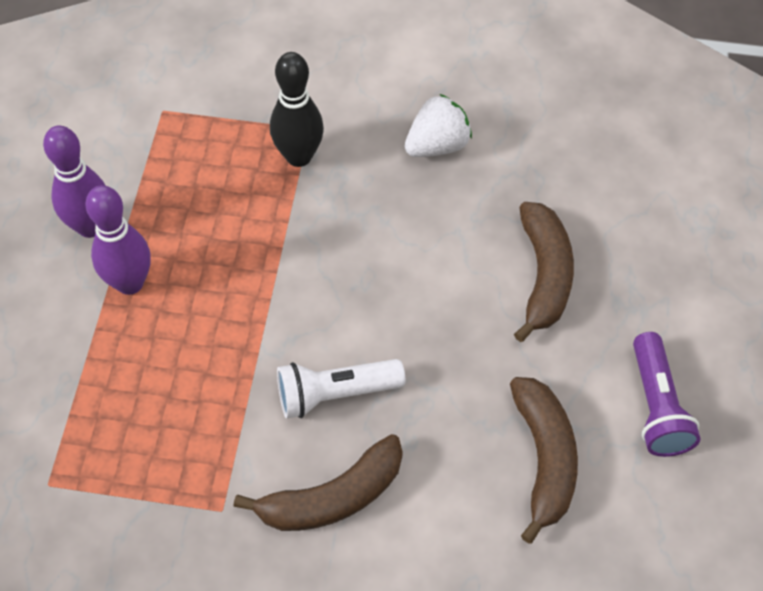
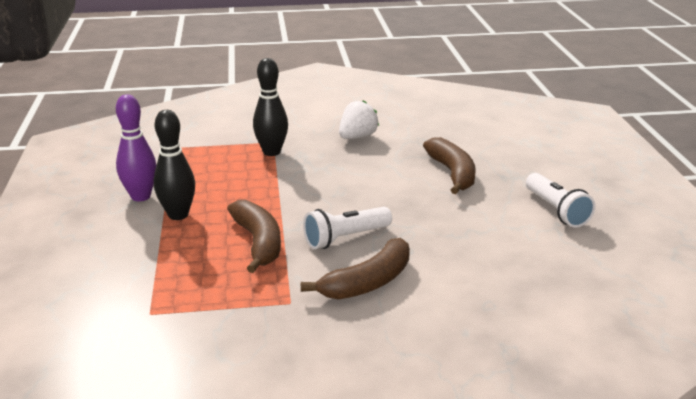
camera: 15 degrees left, 30 degrees down
purple bowling pin [85,185,151,295] -> black bowling pin [154,110,195,220]
brown banana [510,377,578,544] -> brown banana moved to [227,200,281,273]
purple flashlight [633,332,701,457] -> white flashlight [526,173,595,228]

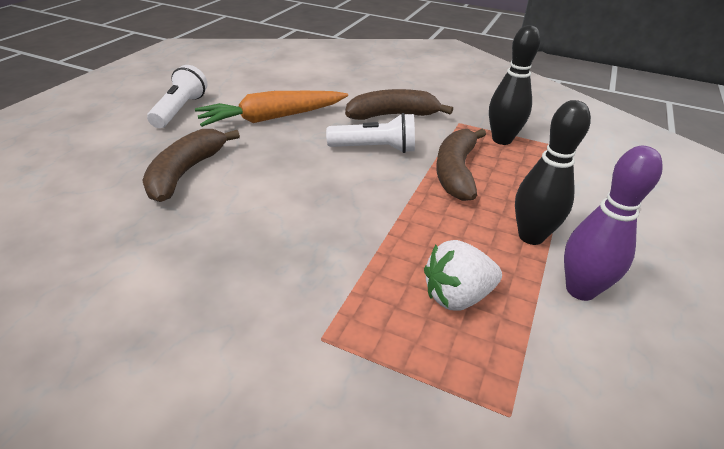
camera: 150 degrees left, 10 degrees up
black bowling pin [253,58,288,156] -> black bowling pin moved to [489,25,541,145]
white strawberry [339,100,379,139] -> white strawberry moved to [424,240,502,311]
none -> orange carrot [195,91,348,127]

